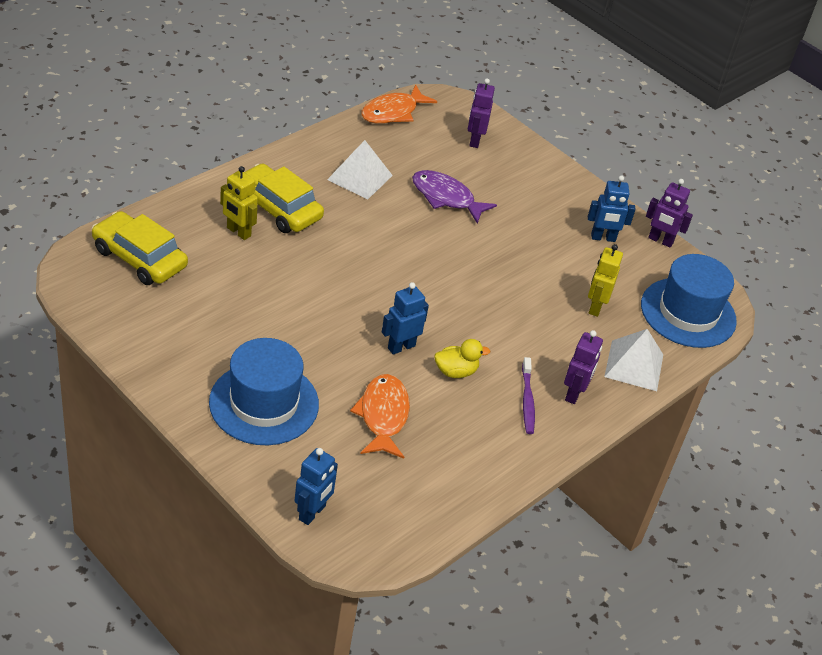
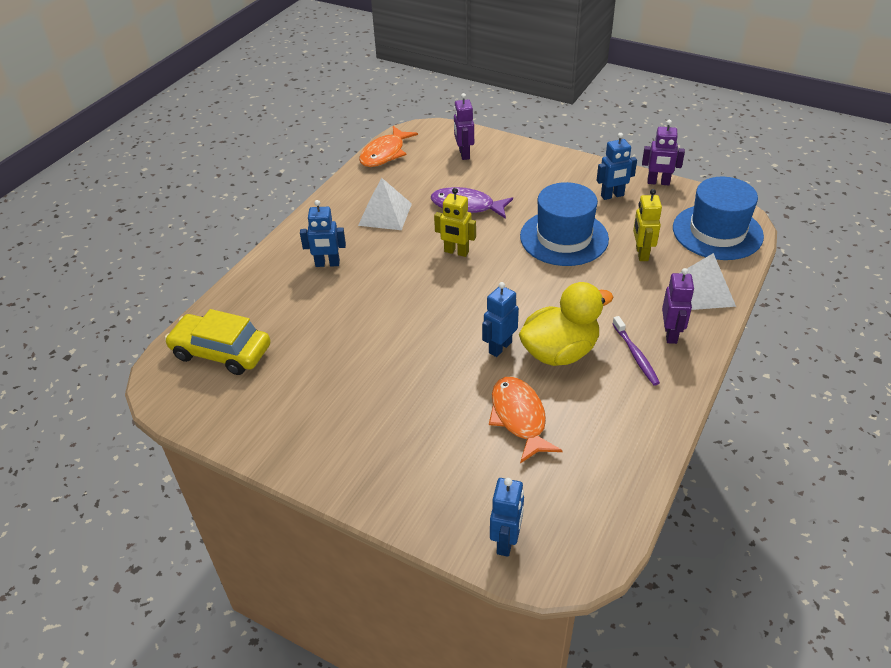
camera: 10 degrees left, 0 degrees up
blue hat [209,338,319,445] -> blue hat moved to [520,182,609,266]
yellow robot [220,166,258,240] -> yellow robot moved to [434,188,476,257]
yellow car [245,164,324,233] -> blue robot [300,200,346,267]
yellow duck [434,339,490,378] -> yellow duck [519,282,613,366], size x1.89

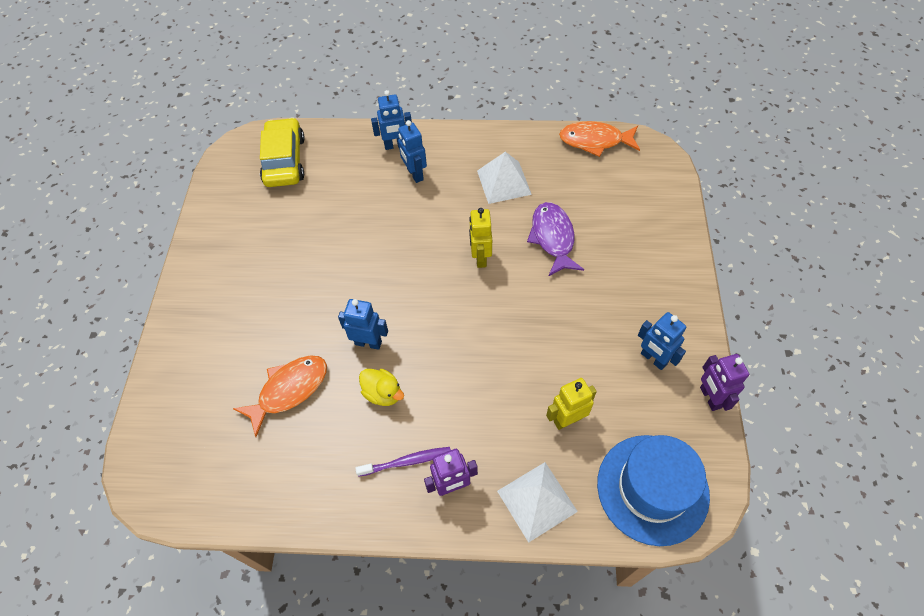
camera: 65 degrees right, 15 degrees up
purple robot [454,93,474,160] -> none
blue robot [490,478,524,557] -> blue robot moved to [371,90,412,150]
yellow duck [519,282,613,366] -> yellow duck [359,369,404,406], size x0.53
blue hat [520,182,609,266] -> none
purple toothbrush [612,316,660,386] -> purple toothbrush turned 150 degrees counterclockwise [355,447,451,477]

